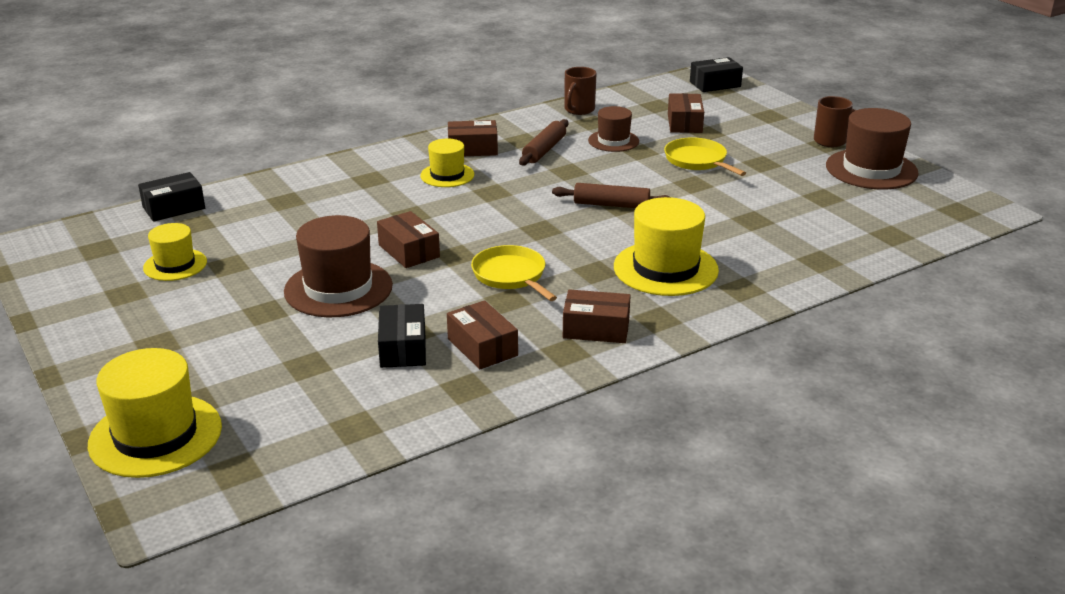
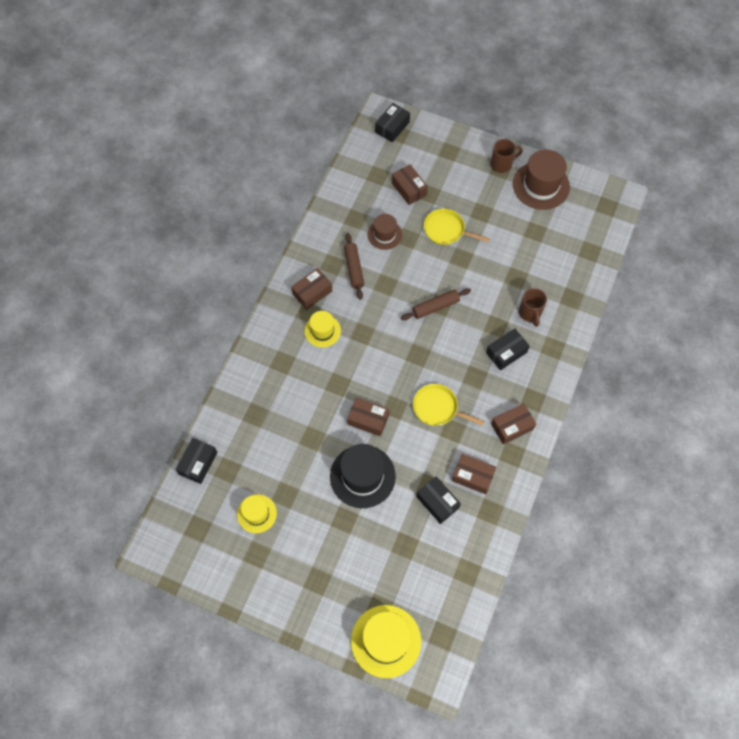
camera: 35 degrees left, 35 degrees up
brown hat [284,215,393,317] -> black hat [330,444,396,508]
brown mug [564,67,597,115] -> brown mug moved to [519,288,547,327]
yellow hat [614,197,719,296] -> black box [486,328,530,371]

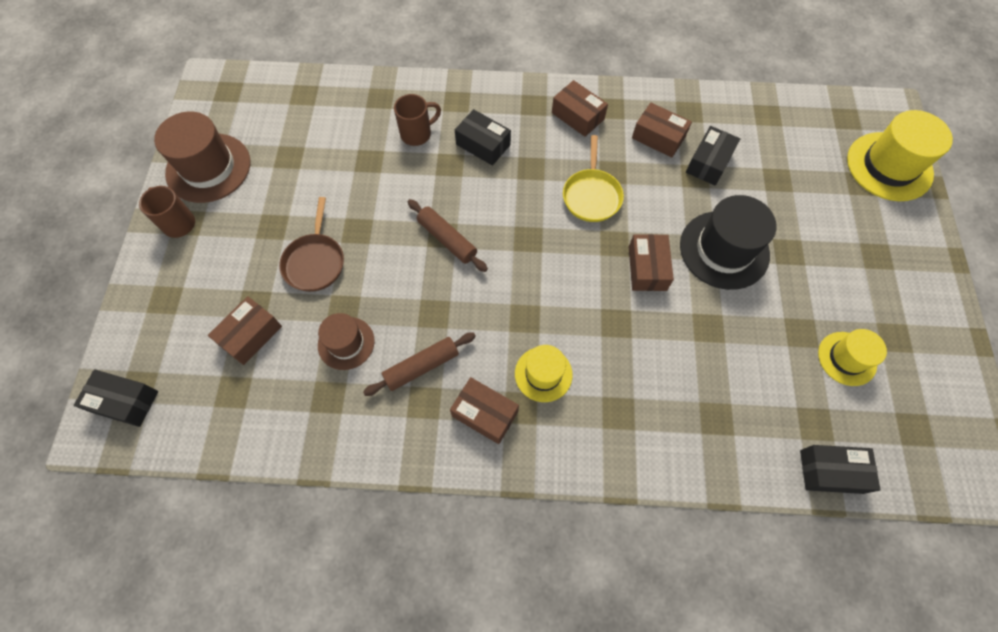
camera: 110 degrees left, 0 degrees up
yellow pan [424,209,490,245] -> brown pan [279,197,344,292]
brown box [452,454,496,494] -> brown box turned 60 degrees counterclockwise [632,103,692,158]

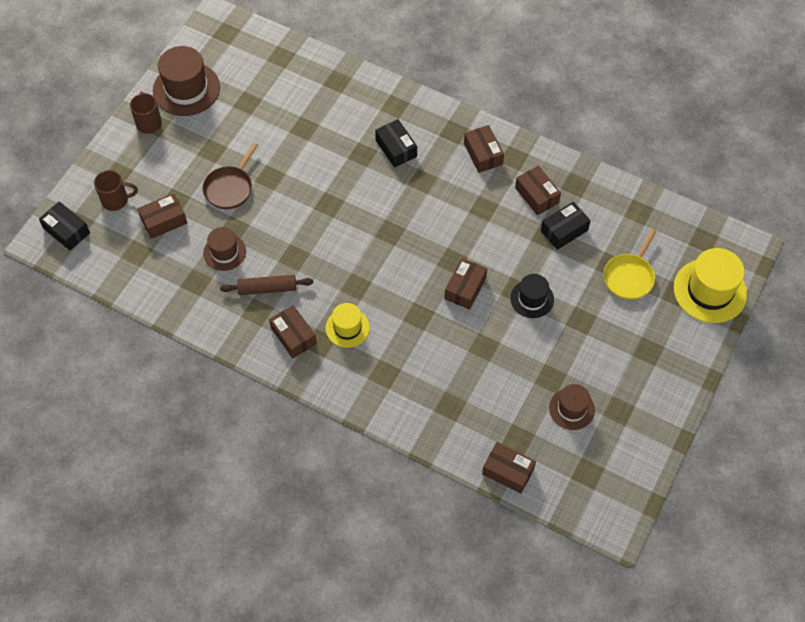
camera: 25 degrees right, 5 degrees down
brown mug [394,94,441,146] -> brown mug moved to [94,170,138,211]
brown rolling pin [408,199,488,272] -> none
yellow pan [563,135,624,222] -> yellow pan moved to [604,229,656,300]
black hat [680,195,776,290] -> black hat [510,274,554,318], size x0.59
black box [800,445,880,494] -> brown box [482,442,536,494]
yellow hat [818,329,887,386] -> brown hat [549,384,595,430]

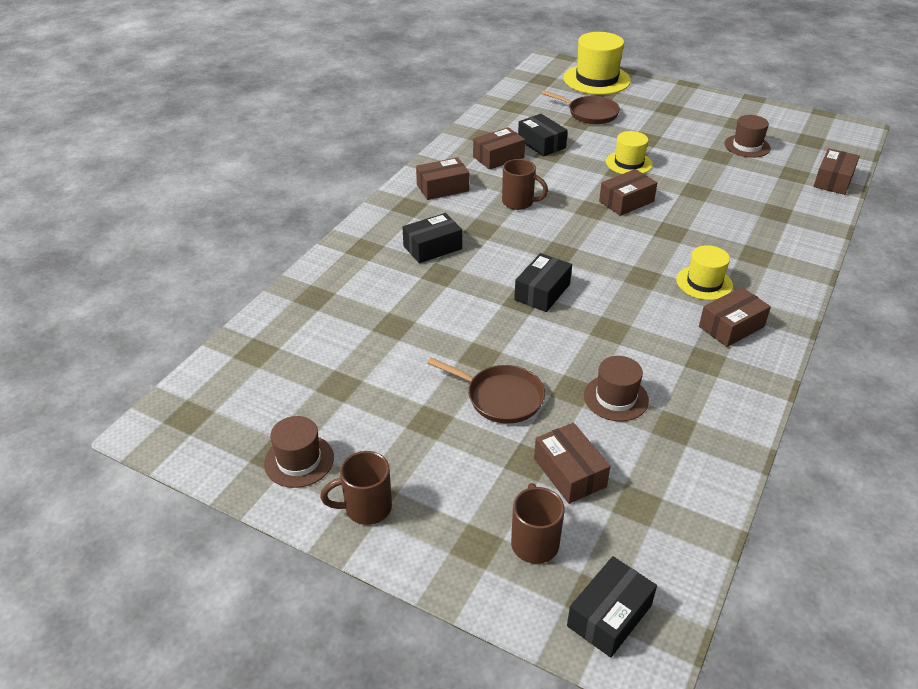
camera: 90 degrees left, 20 degrees down
brown hat [153,46,220,116] -> brown hat [264,416,334,488], size x0.59
brown rolling pin [220,275,313,295] -> none
brown box [444,258,487,310] -> brown box turned 60 degrees counterclockwise [599,169,657,216]
black hat [510,274,554,318] -> yellow hat [606,131,653,174]
yellow pan [604,229,656,300] -> brown pan [541,90,620,124]
none -> brown mug [502,159,548,210]
none -> black box [514,253,572,312]

